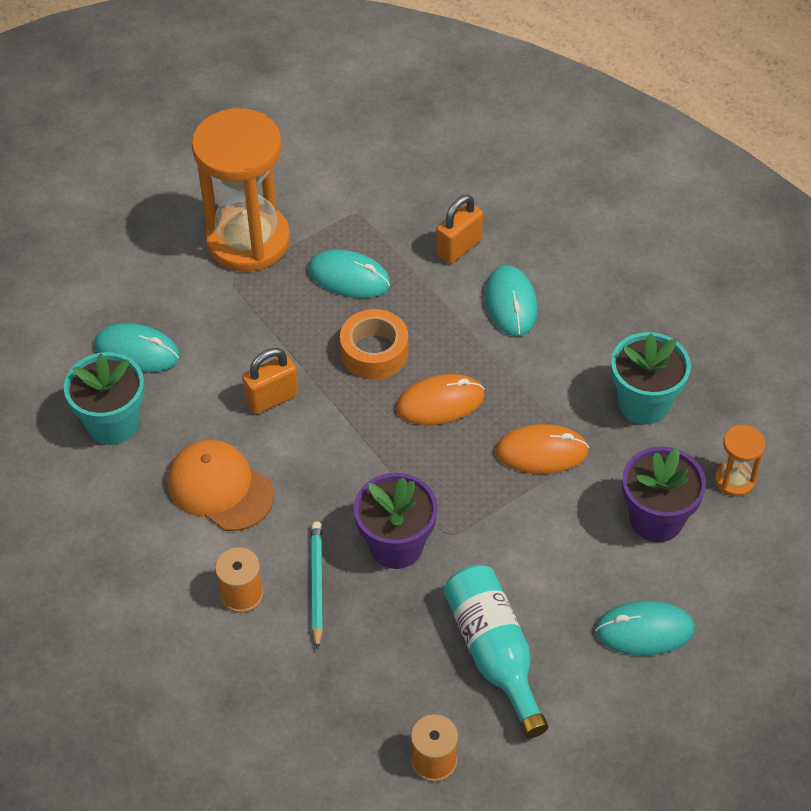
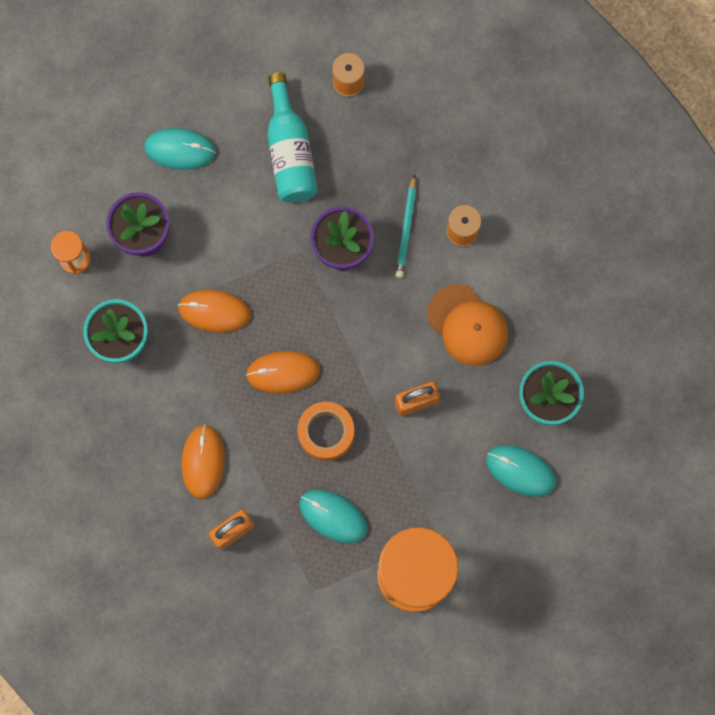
camera: 170 degrees left, 25 degrees up
turquoise mouse [485,265,538,336] -> orange mouse [181,424,225,499]

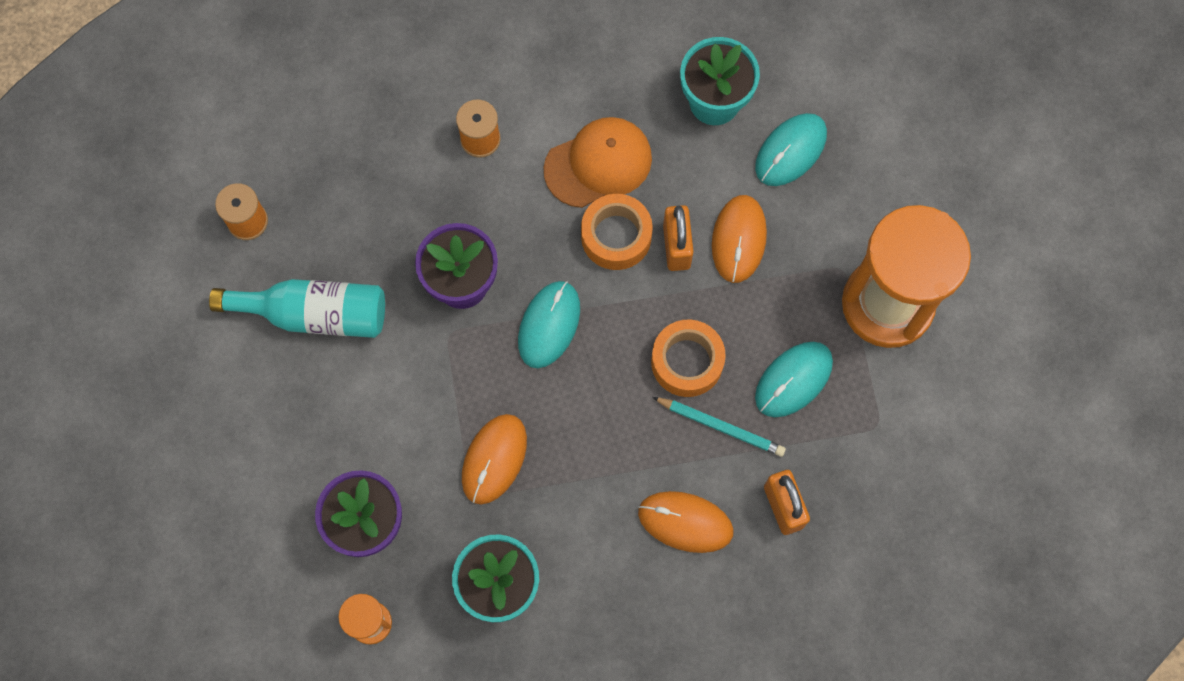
camera: 75 degrees left, 5 degrees down
turquoise mouse [144,128,216,170] -> turquoise mouse moved to [518,281,580,368]
orange mouse [246,351,320,394] -> orange mouse moved to [712,195,767,283]
turquoise pencil [396,174,416,278] -> turquoise pencil moved to [652,397,786,457]
none -> orange tape [581,194,653,270]

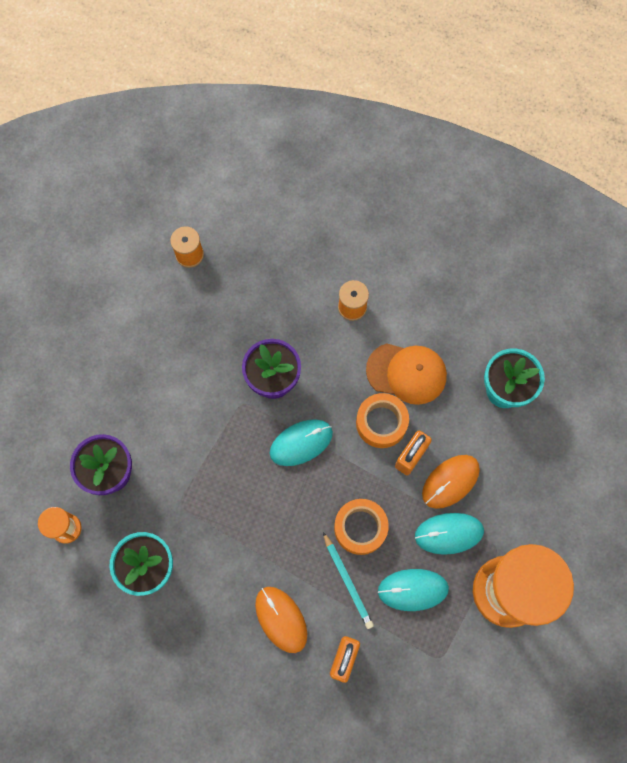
camera: 40 degrees right, 0 degrees up
turquoise bottle [209,279,385,338] -> none
orange mouse [462,414,527,504] -> none
turquoise mouse [755,113,827,186] -> turquoise mouse moved to [415,513,484,555]

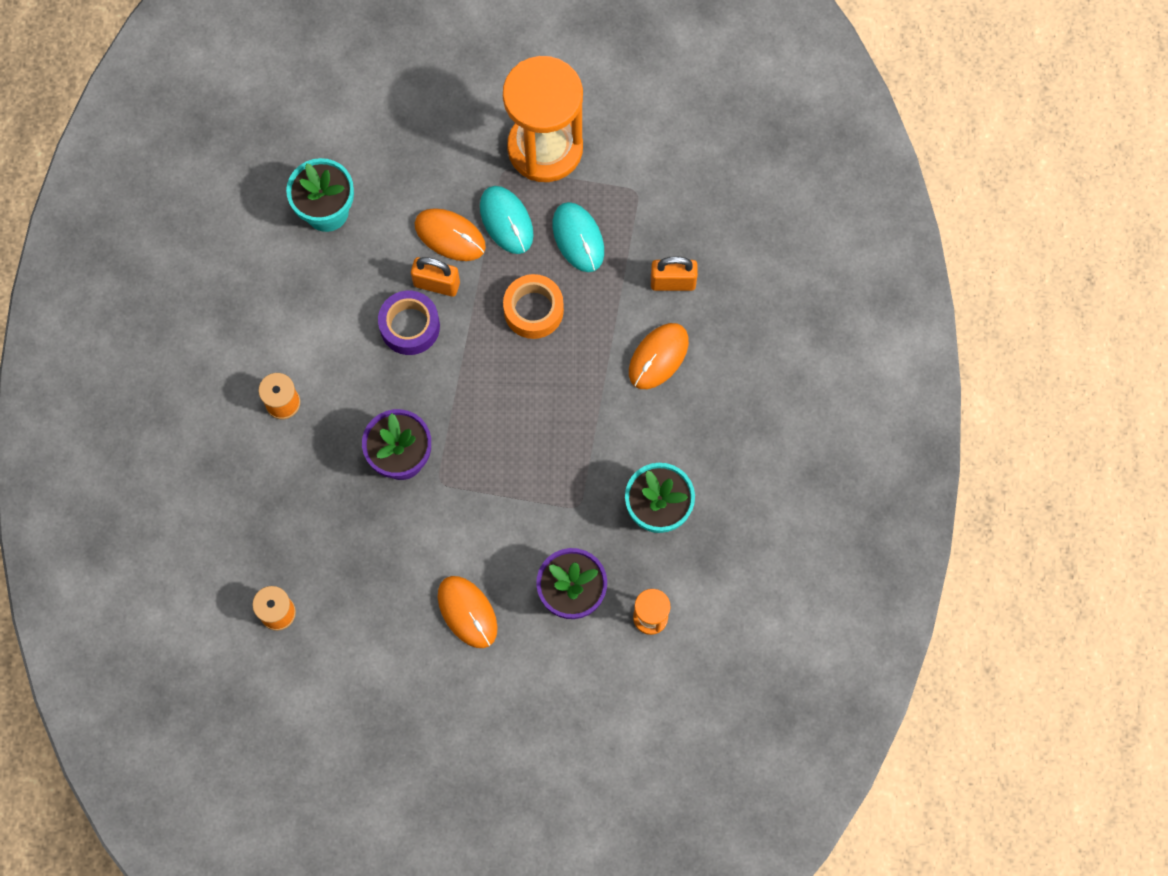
camera: 110 degrees left, 0 degrees up
turquoise mouse [269,419,333,466] -> none
turquoise pencil [323,532,374,629] -> none
orange tape [356,393,409,448] -> purple tape [378,291,440,355]
orange cap [366,343,447,405] -> none
none -> orange mouse [438,576,498,648]

